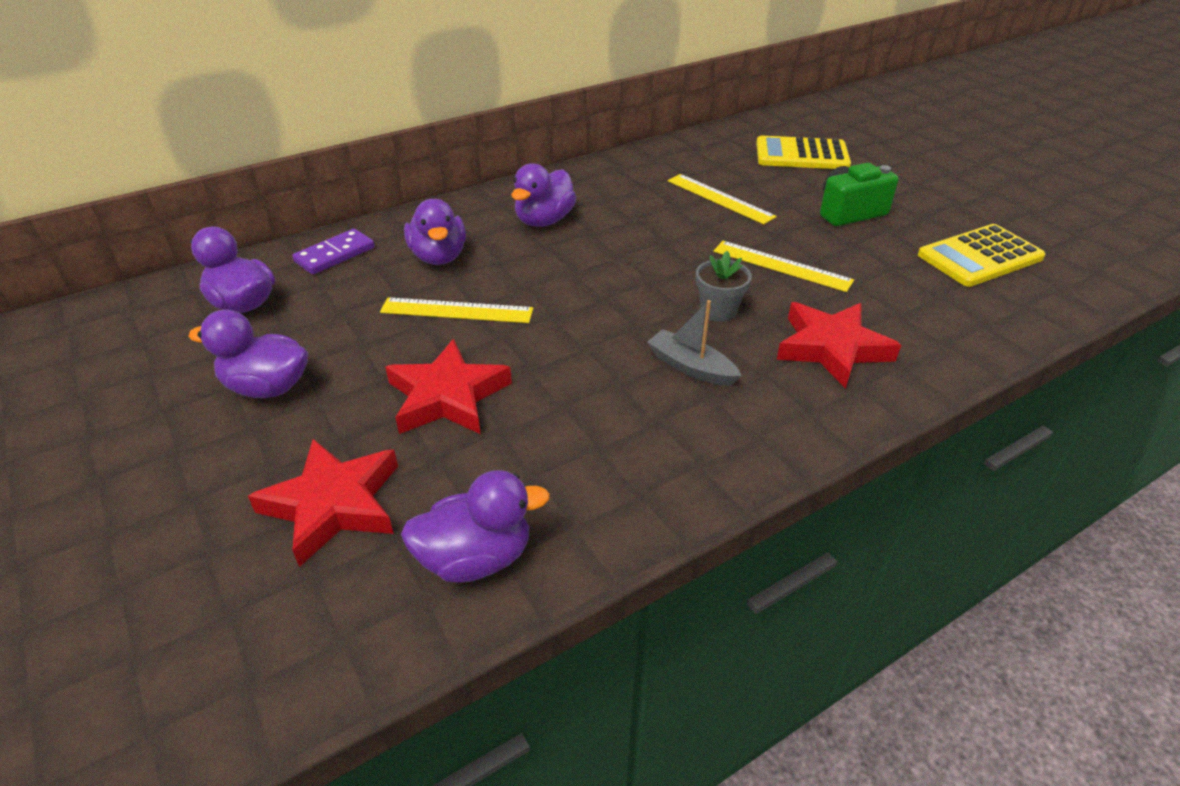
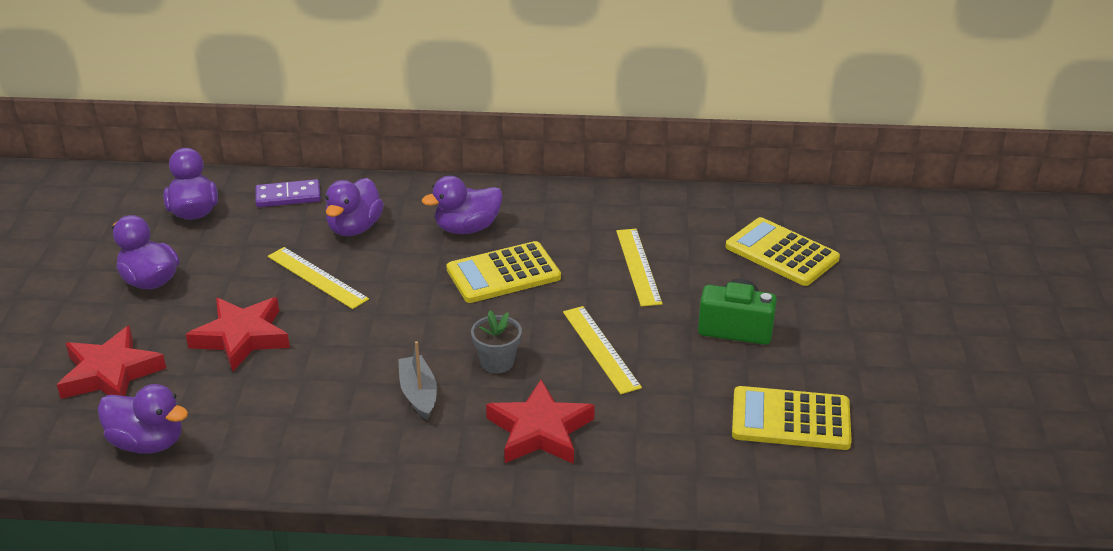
camera: 35 degrees right, 5 degrees down
none -> yellow calculator [446,241,561,303]

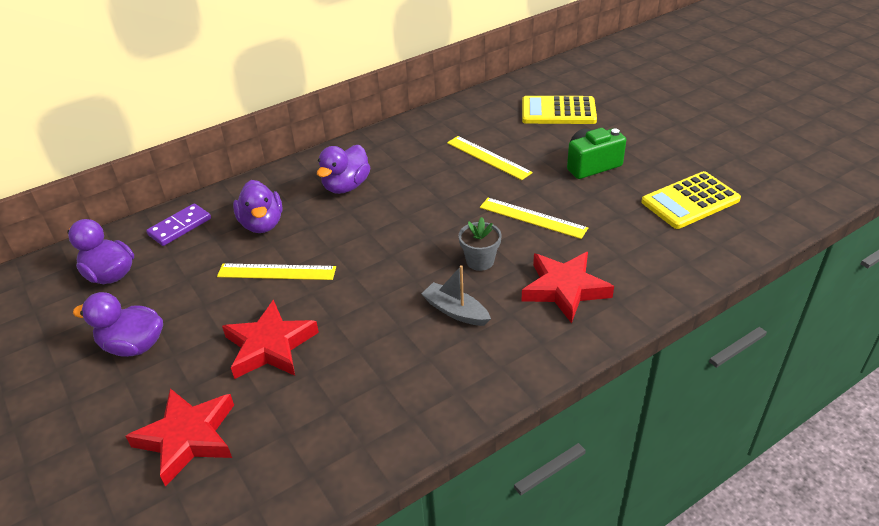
camera: 35 degrees left, 5 degrees up
purple duck [98,384,188,454] -> none
yellow calculator [446,241,561,303] -> none

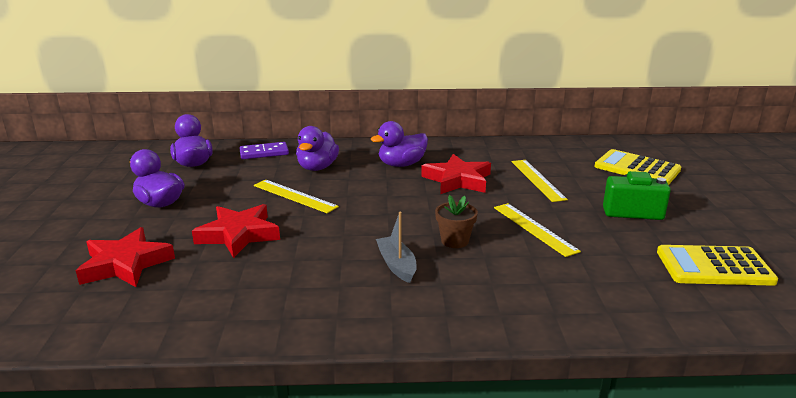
camera: 30 degrees right, 15 degrees down
grey flower pot [459,217,501,271] -> brown flower pot [435,195,478,248]
red star [521,252,614,323] -> red star moved to [421,154,491,194]

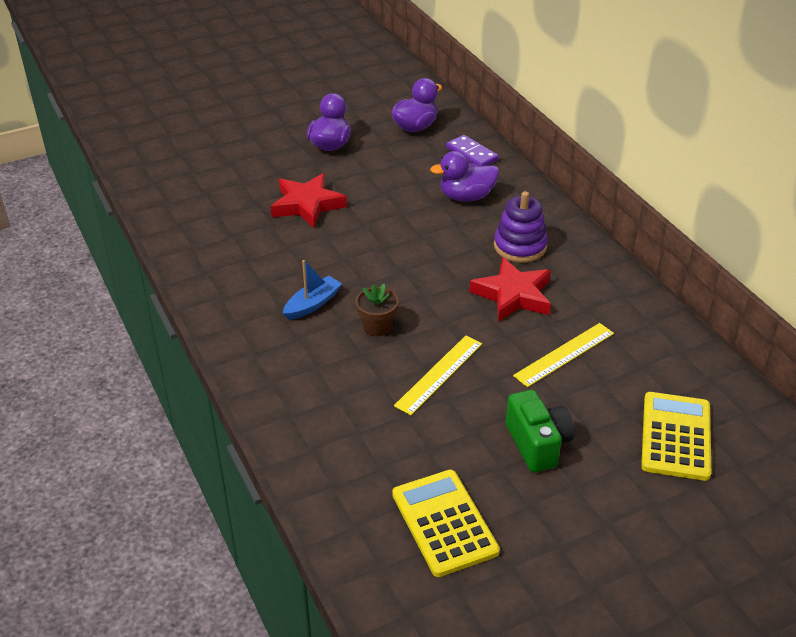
camera: 65 degrees right, 15 degrees up
red star [76,227,175,287] -> none
yellow ruler [254,180,339,213] -> none
purple duck [371,121,428,167] -> purple stacking toy [494,191,548,263]
grey boat [376,212,417,283] -> blue boat [283,260,342,320]

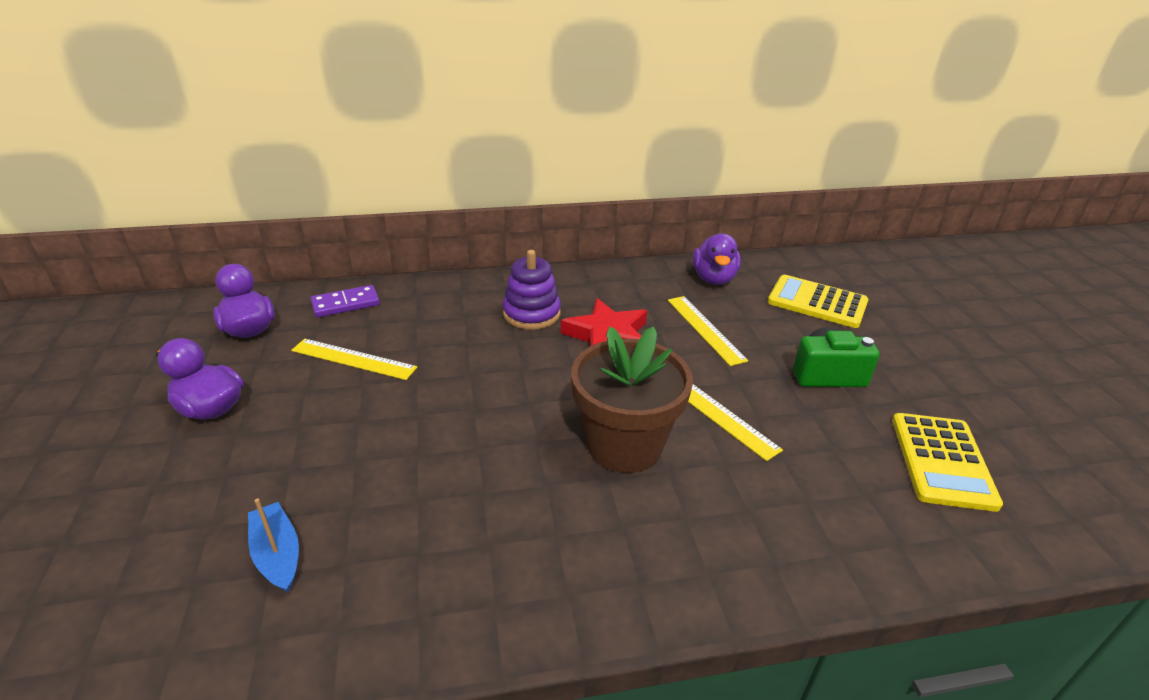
camera: 75 degrees left, 5 degrees down
red star [270,173,347,228] -> none
blue boat [283,260,342,320] -> blue boat moved to [248,498,299,593]
brown flower pot [355,284,399,336] -> brown flower pot [571,326,693,473], size x2.10
yellow calculator [392,470,500,577] -> yellow calculator turned 75 degrees counterclockwise [892,413,1003,512]
purple duck [430,151,499,202] -> purple duck moved to [693,234,741,285]
none -> yellow ruler [291,339,417,380]

